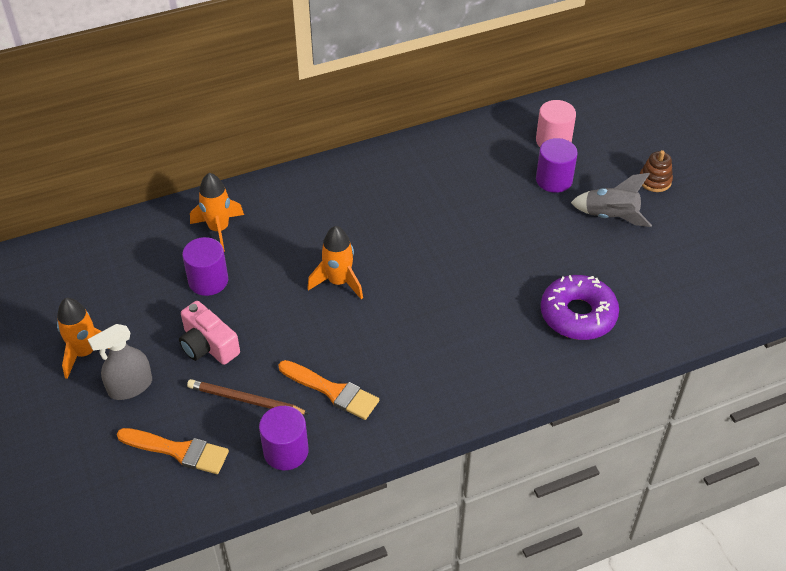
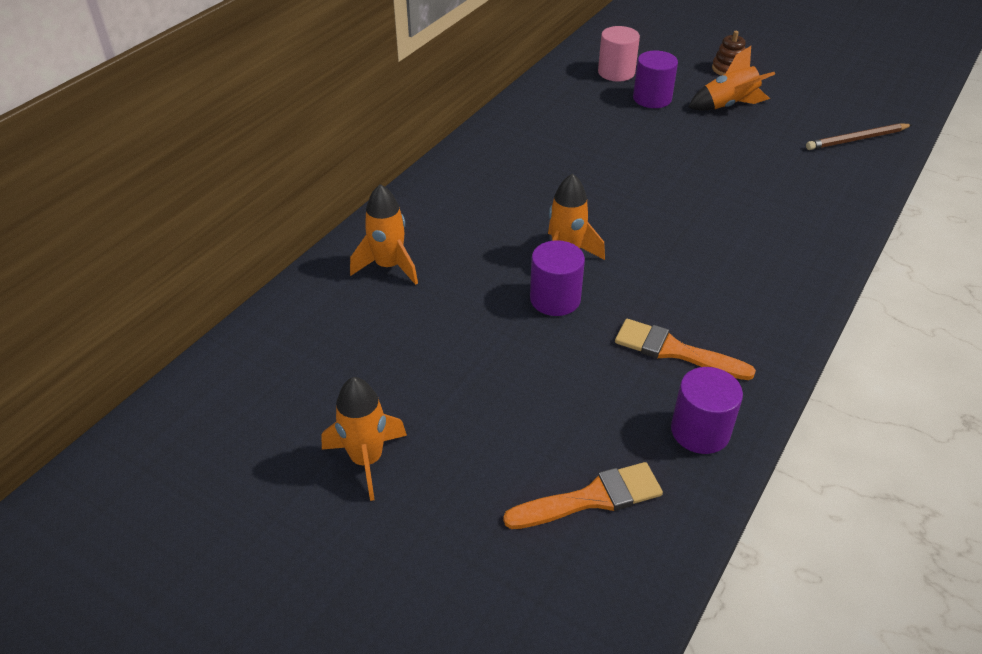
camera: 35 degrees left, 5 degrees down
grey spray bottle [88,324,152,400] -> none
pink camera [179,301,240,365] -> none
purple cylinder [182,237,228,296] -> purple cylinder moved to [530,240,585,316]
brown pencil [187,379,310,414] -> brown pencil moved to [806,123,912,150]
orange brush [278,360,379,420] -> orange brush turned 150 degrees counterclockwise [615,319,756,380]
purple donut [541,275,619,340] -> none
grey rocket [571,173,652,227] -> orange rocket [688,46,775,110]

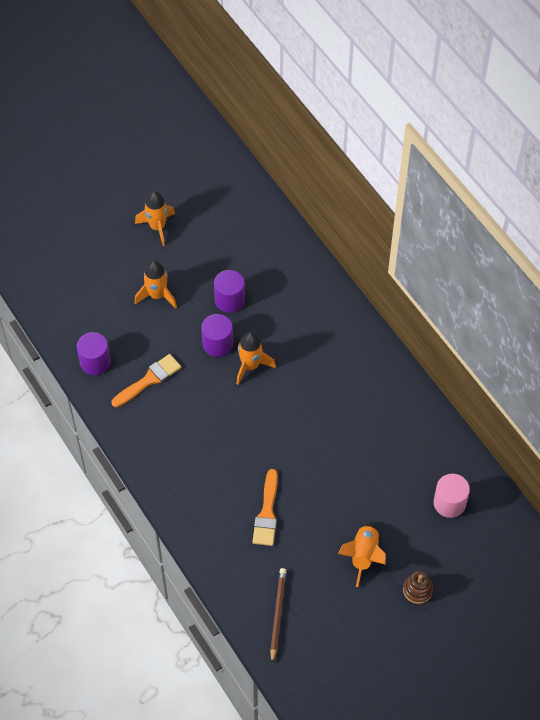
camera: 115 degrees right, 15 degrees up
orange rocket [350,184,418,285] -> orange rocket moved to [135,261,177,308]
orange brush [503,462,663,529] -> orange brush moved to [252,469,278,546]
purple cylinder [633,51,678,108] -> purple cylinder moved to [214,270,245,313]

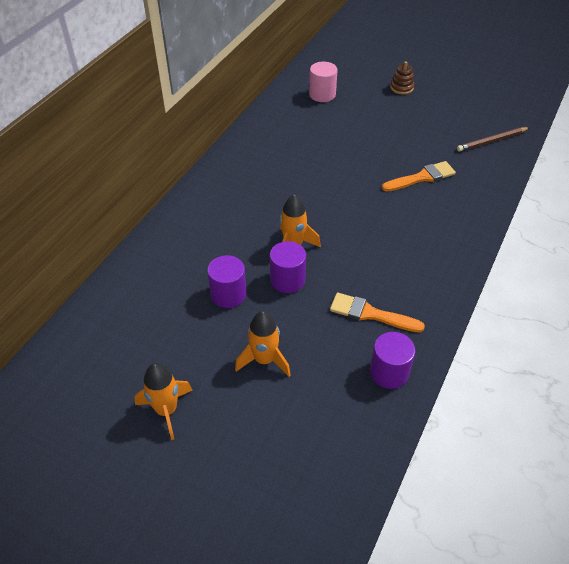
camera: 120 degrees left, 10 degrees down
orange rocket [338,521,386,587] -> none

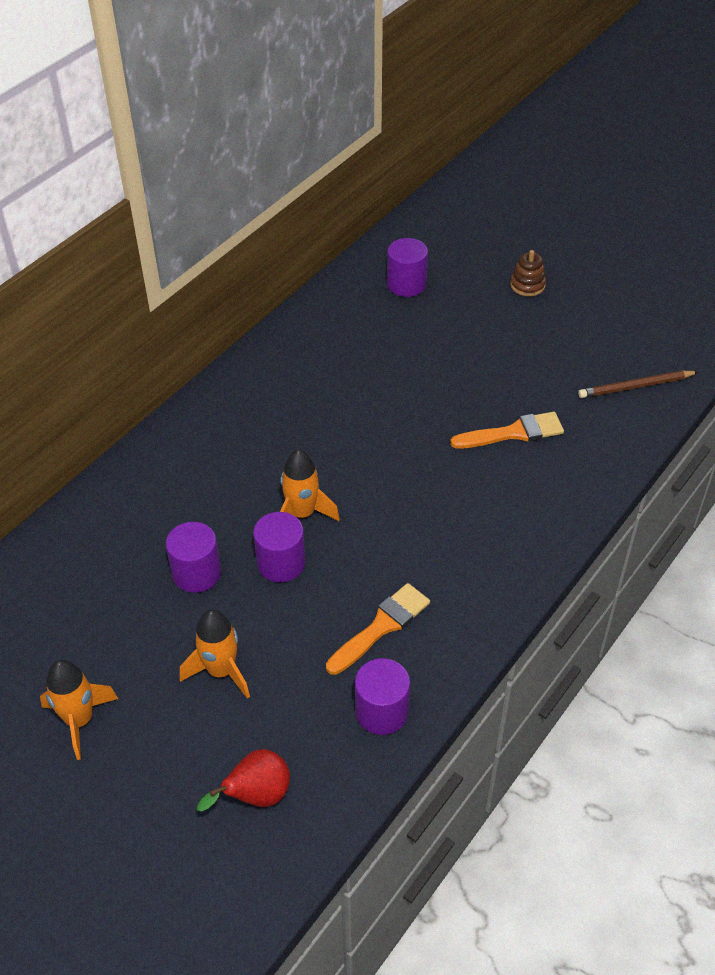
camera: 10 degrees right, 0 degrees up
pink cylinder [309,62,338,102] -> purple cylinder [387,238,428,297]
orange brush [330,293,425,332] -> orange brush turned 105 degrees clockwise [326,583,430,675]
none -> red pear [197,749,290,812]

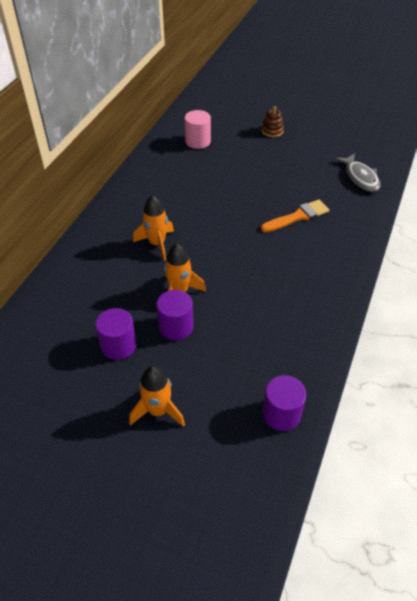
camera: 15 degrees left, 0 degrees up
orange rocket [40,660,118,760] -> orange rocket moved to [133,195,174,261]
red pear [197,749,290,812] -> none
orange brush [326,583,430,675] -> none
purple cylinder [387,238,428,297] -> pink cylinder [185,110,211,149]
brown pencil [578,370,698,398] -> grey fish [335,153,381,192]

